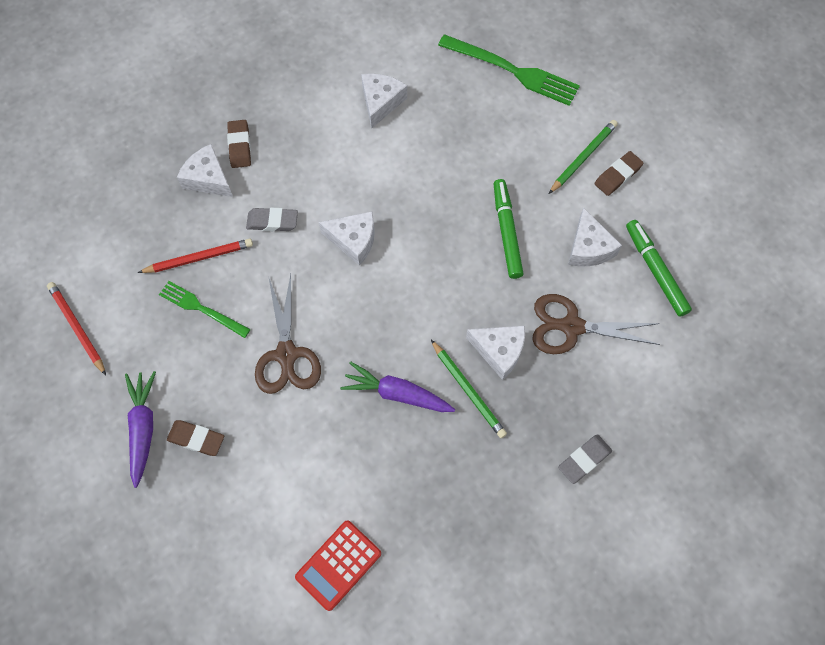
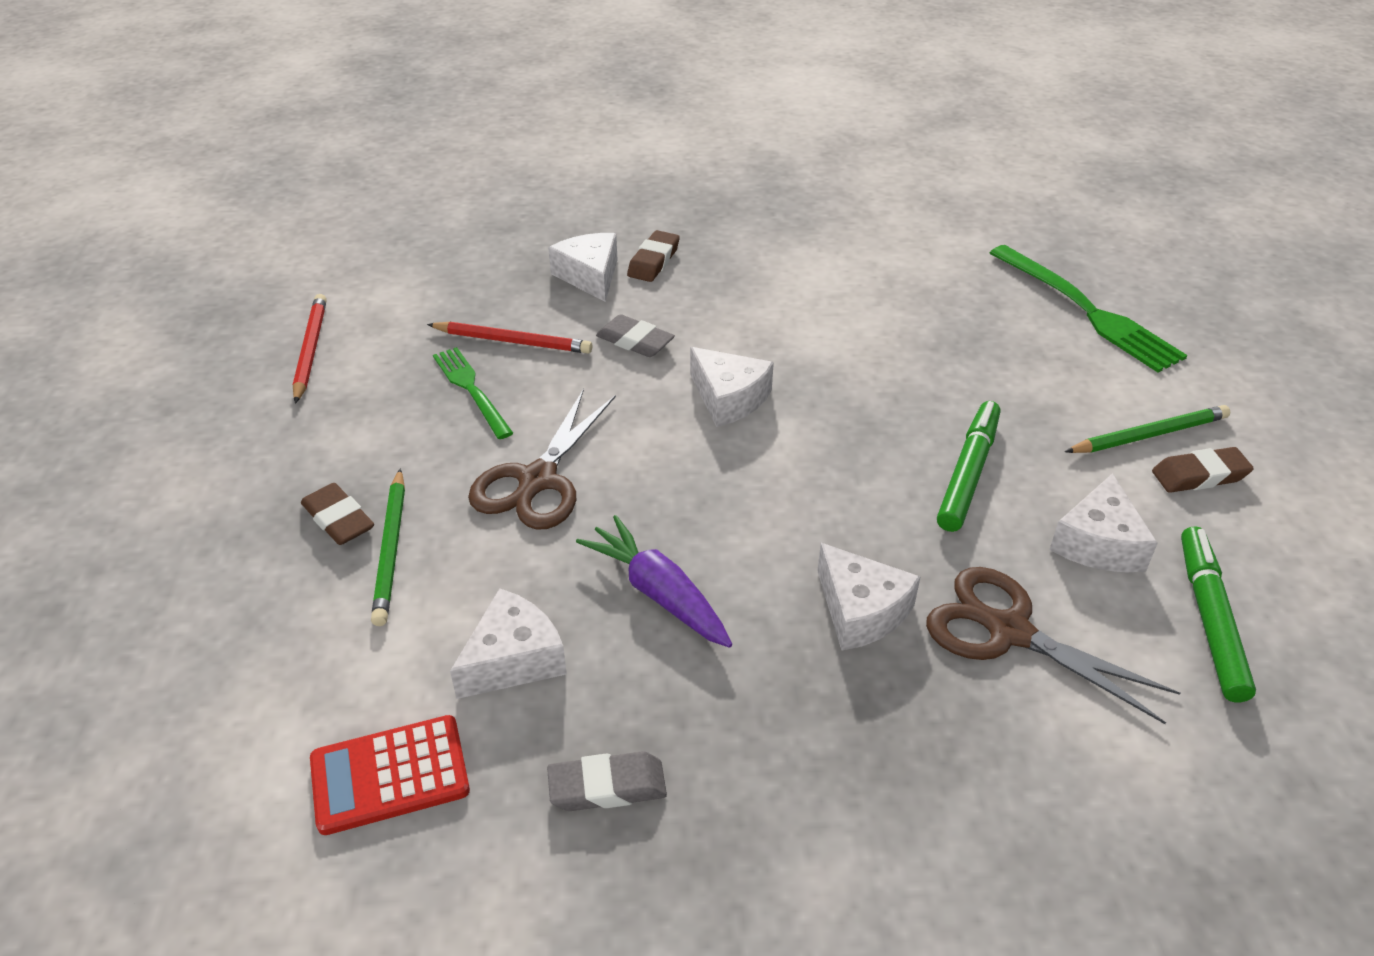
camera: 30 degrees right, 25 degrees down
purple carrot [125,371,156,488] -> none
white cheese [361,73,407,128] -> white cheese moved to [450,588,567,699]
green pencil [431,340,507,438] -> green pencil moved to [371,469,405,626]
grey eraser [558,434,612,484] -> grey eraser moved to [547,751,667,811]

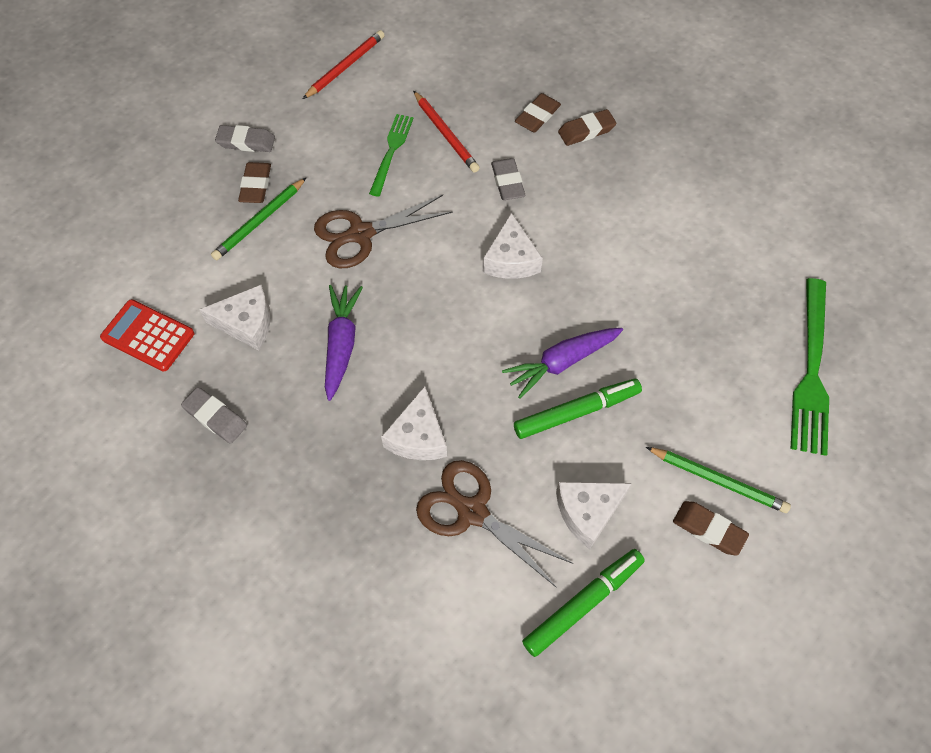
camera: 45 degrees right, 20 degrees up
white cheese [548,233,618,302] -> brown eraser [515,93,561,132]
brown scissors [926,567,1181,724] -> brown scissors turned 45 degrees counterclockwise [416,460,573,588]
none -> grey eraser [215,125,275,152]
none -> purple carrot [502,328,623,399]

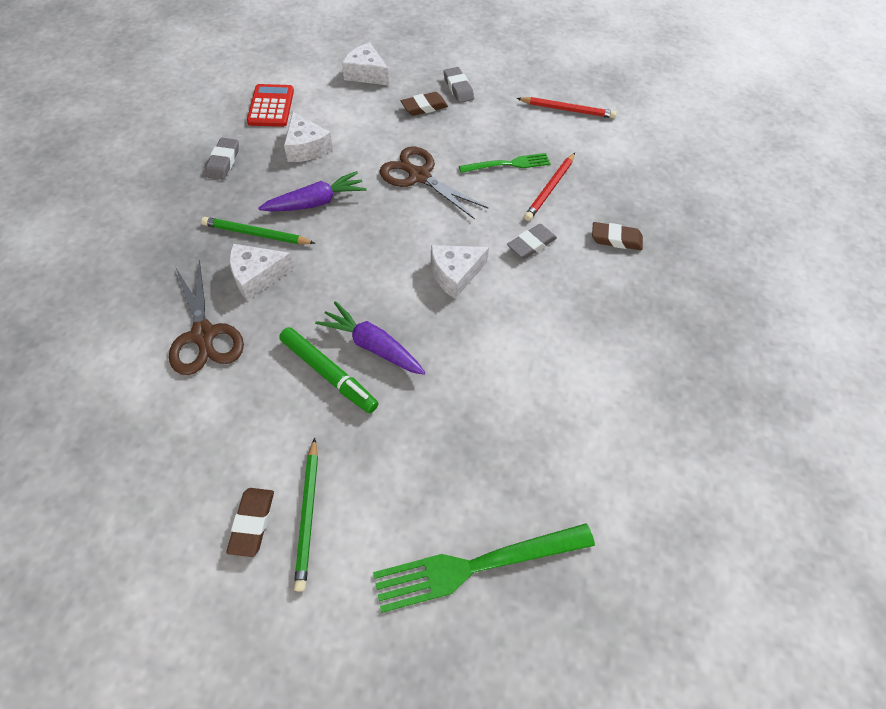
camera: 60 degrees right, 5 degrees down
green pencil [211,177,307,260] -> green pencil moved to [201,217,315,244]
brown scissors [416,460,573,588] -> brown scissors turned 150 degrees clockwise [169,260,244,375]
green marker [522,549,645,657] -> none
white cheese [556,482,632,549] -> white cheese moved to [342,43,389,85]
brown eraser [558,109,616,146] -> none

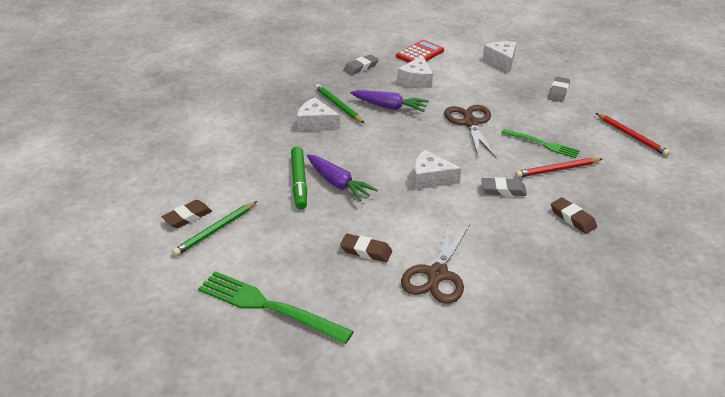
camera: 45 degrees right, 20 degrees down
brown scissors [169,260,244,375] -> brown scissors moved to [401,221,470,304]
purple carrot [315,301,426,375] -> purple carrot turned 150 degrees clockwise [307,154,378,201]
brown eraser [401,92,448,116] -> brown eraser moved to [340,234,392,262]

